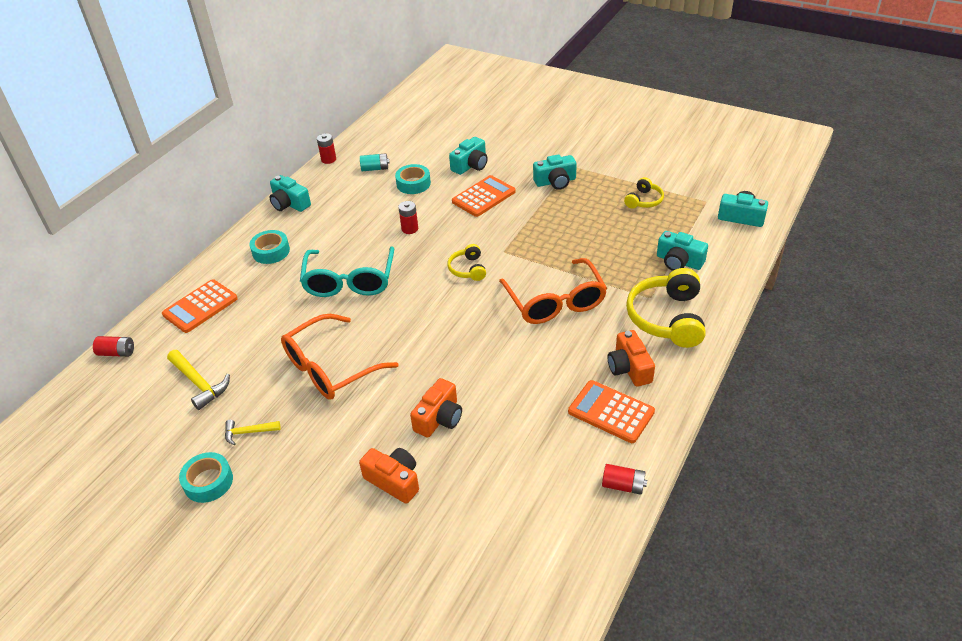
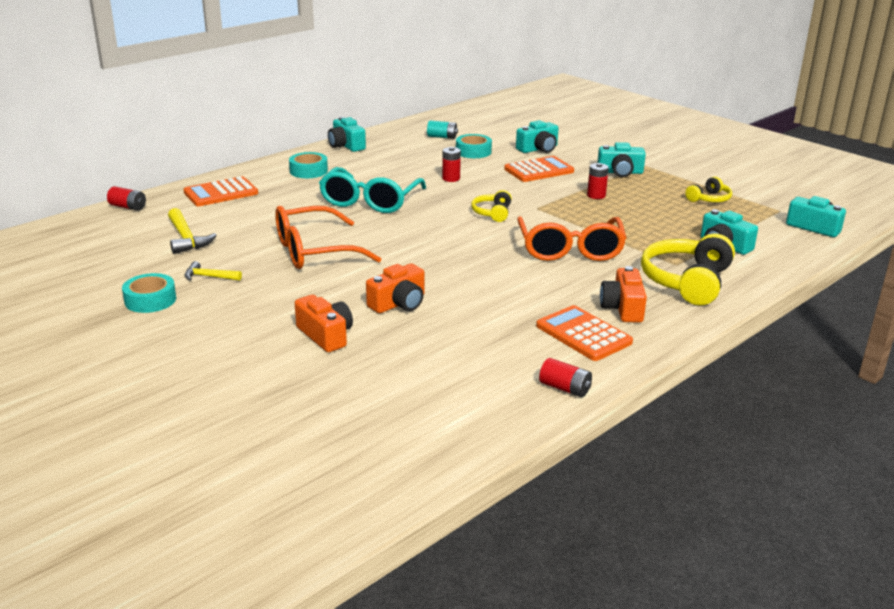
camera: 15 degrees right, 15 degrees down
red battery [317,133,336,164] -> red battery moved to [587,163,609,199]

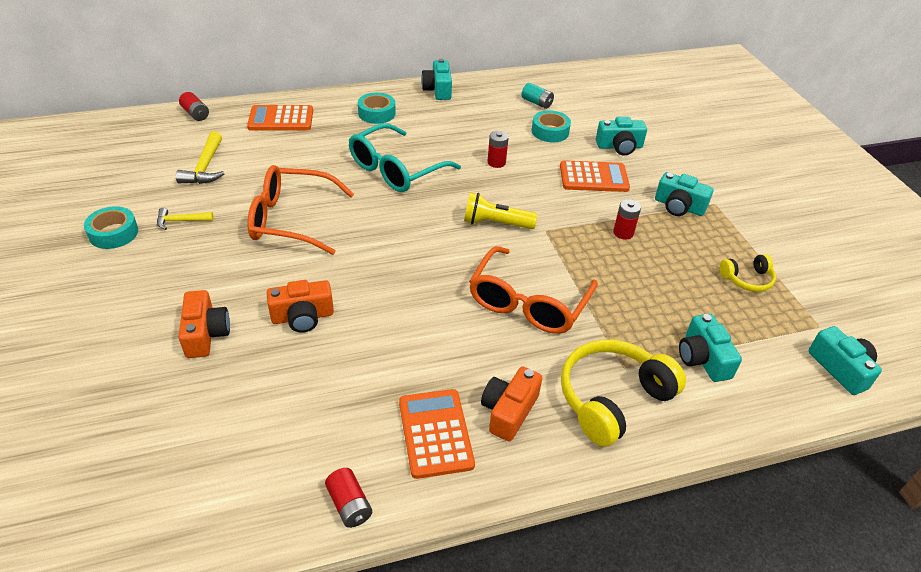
camera: 25 degrees right, 15 degrees up
yellow hammer [184,261,242,281] -> yellow hammer turned 45 degrees counterclockwise [157,208,213,230]
yellow headphones [471,190,512,222] -> yellow flashlight [464,192,537,229]

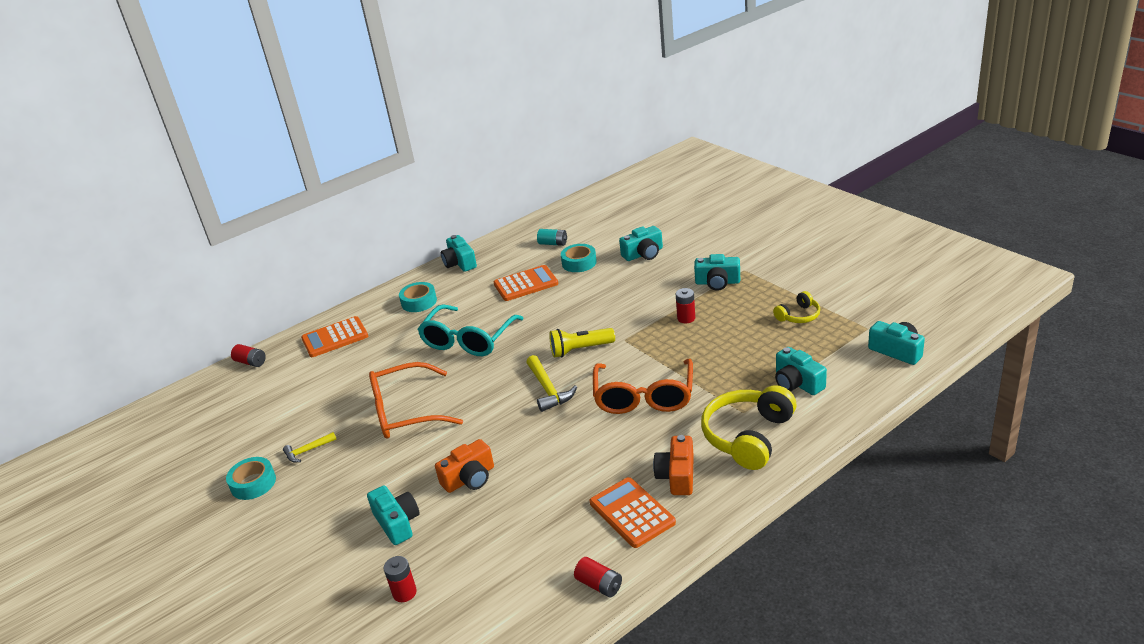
camera: 15 degrees left, 10 degrees down
yellow hammer [176,131,224,184] -> yellow hammer moved to [526,355,577,412]
orange camera [179,290,230,358] -> turquoise camera [367,485,420,545]
red battery [487,131,509,168] -> red battery moved to [384,556,417,602]
orange calculator [560,160,630,192] -> orange calculator moved to [494,265,558,301]

